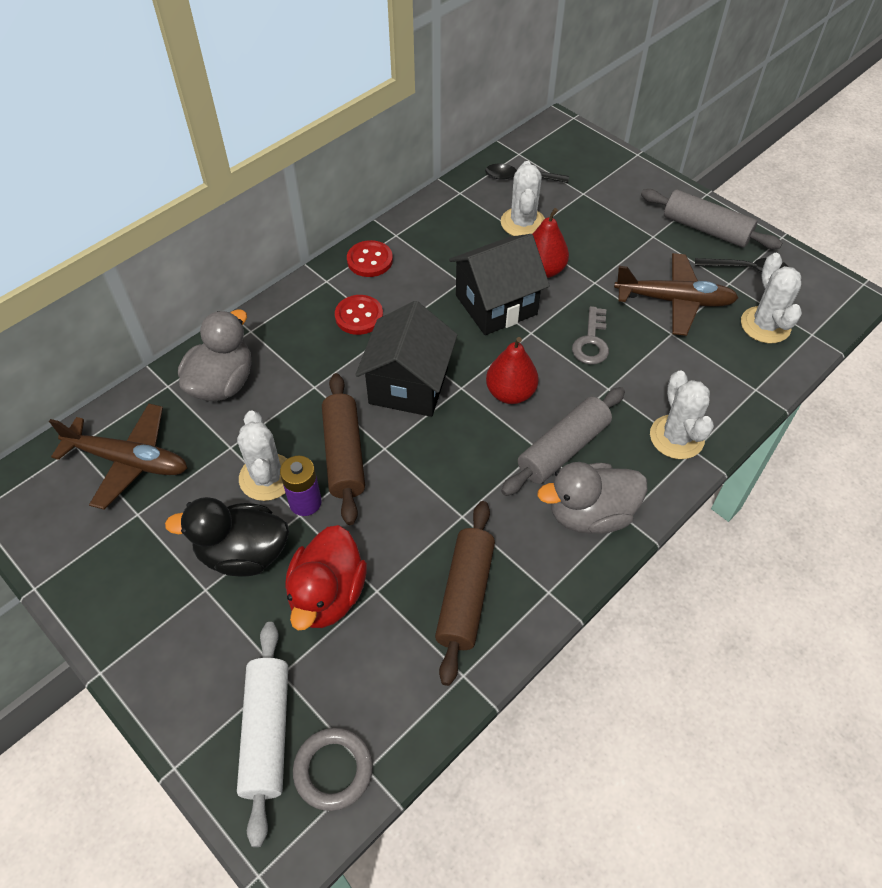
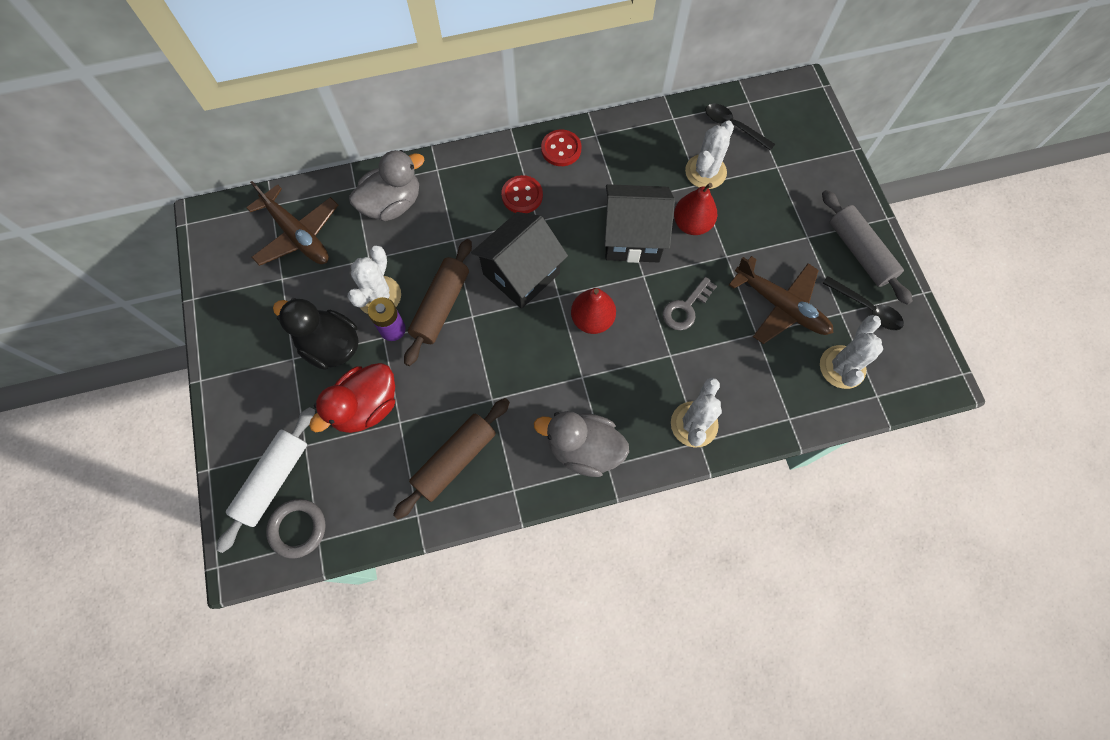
camera: 30 degrees right, 15 degrees up
grey rolling pin [501,387,625,496] -> none

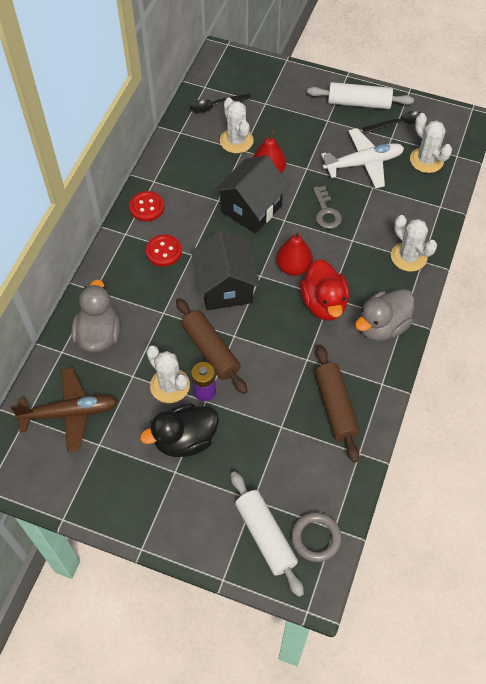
camera: 55 degrees left, 10 degrees down
red duck [309,363,395,433] -> red duck moved to [300,259,349,321]
brown plane [729,256,833,344] -> white plane [321,128,404,189]
grey rolling pin [822,190,913,305] -> white rolling pin [307,82,414,109]

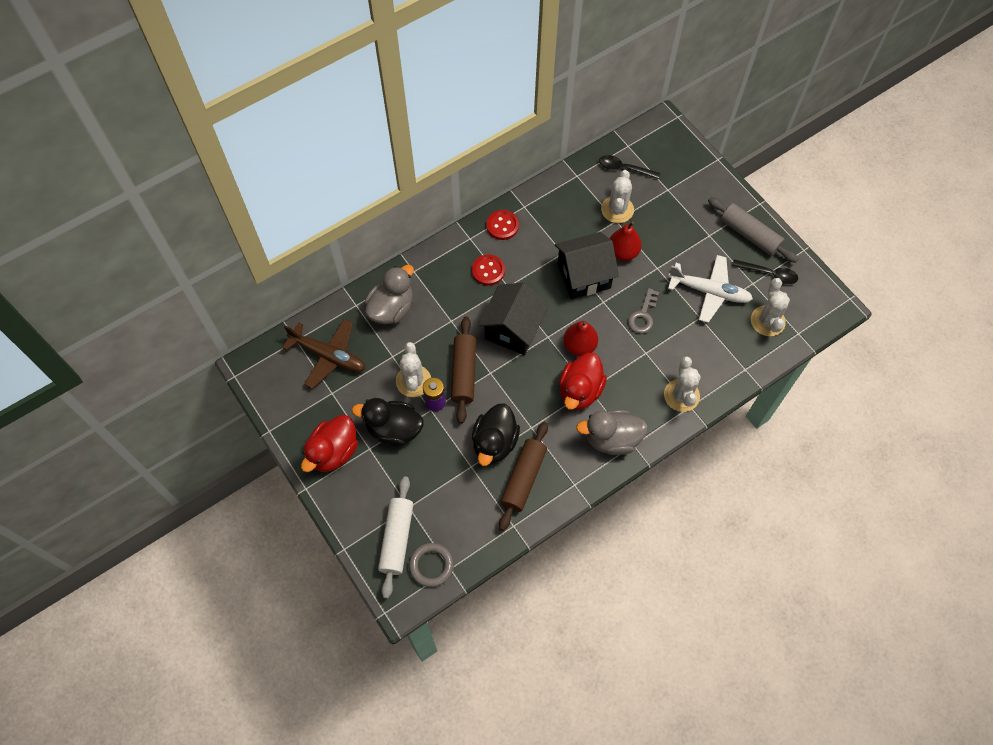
camera: 35 degrees right, 5 degrees up
white rolling pin [307,82,414,109] -> grey rolling pin [708,197,798,263]
none -> red duck [301,415,358,472]
none -> black duck [472,403,520,466]

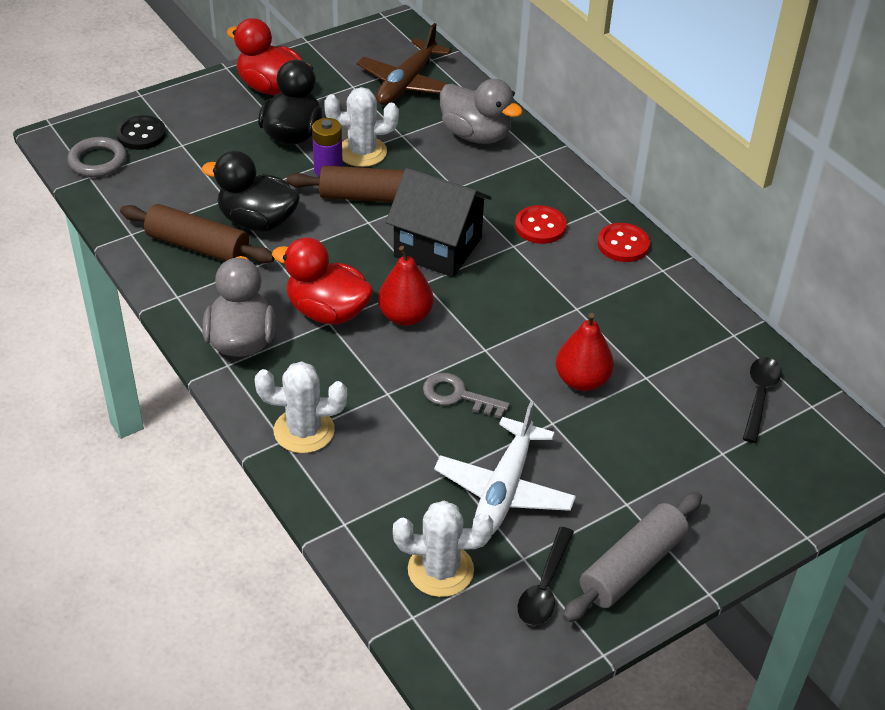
camera: 90 degrees right, 20 degrees down
white rolling pin [378,476,413,599] -> black button [116,115,166,150]
black house [555,232,619,299] -> none
white cactus [601,170,634,223] -> none

